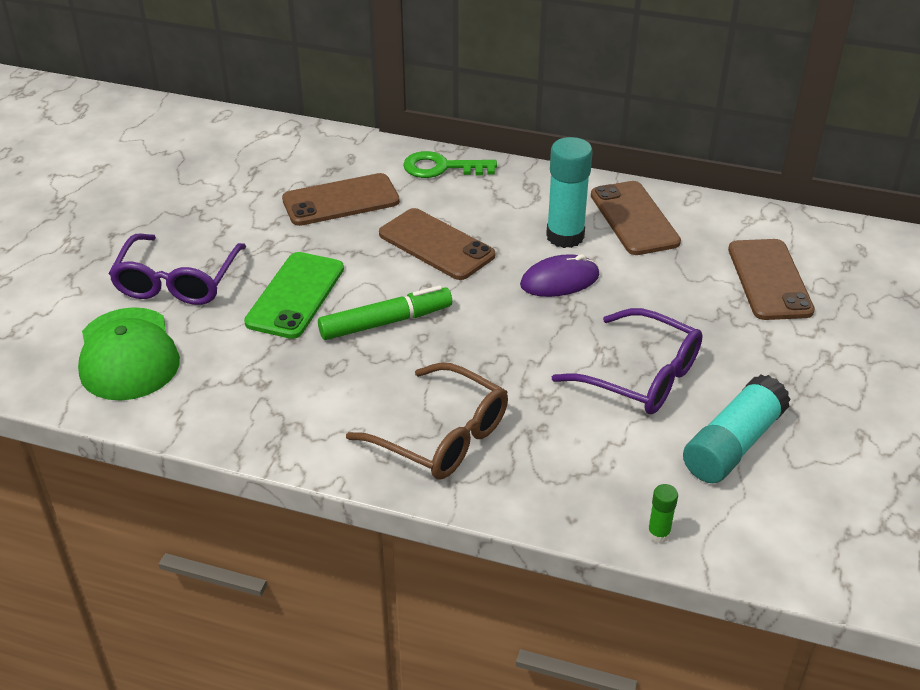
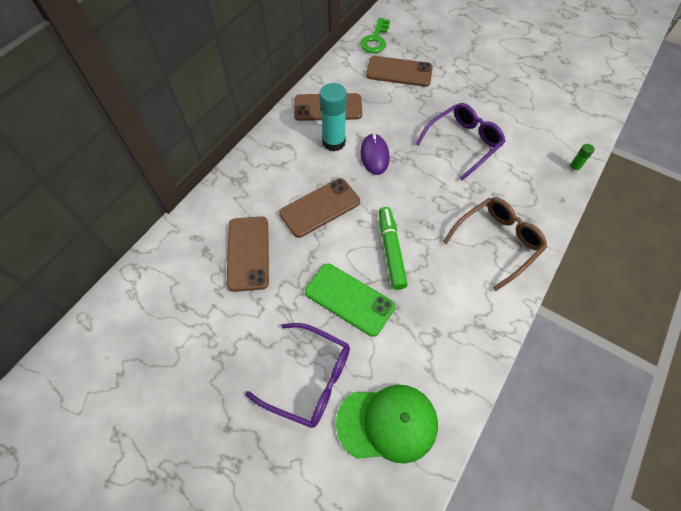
camera: 75 degrees left, 20 degrees up
green key [403,151,497,178] -> green key moved to [360,18,390,53]
turquoise glue stick [683,375,791,483] -> none

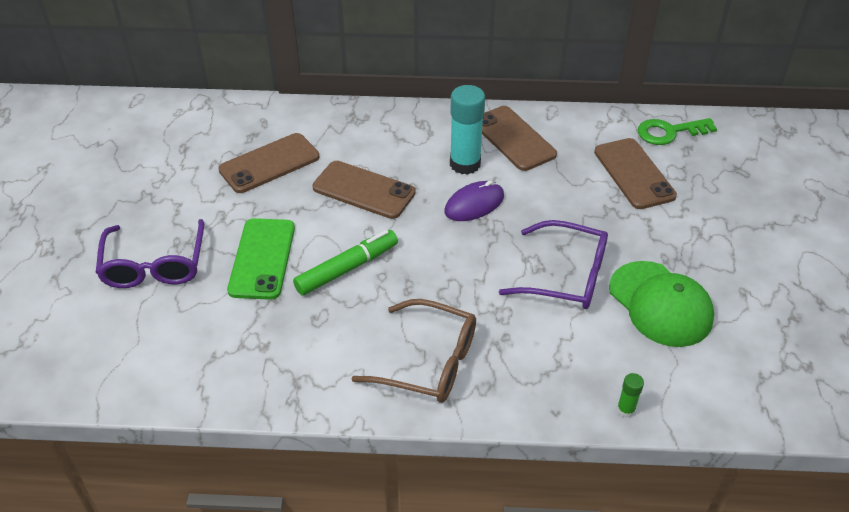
camera: 60 degrees right, 15 degrees down
green cap [336,385,438,464] -> green cap moved to [609,261,714,347]

